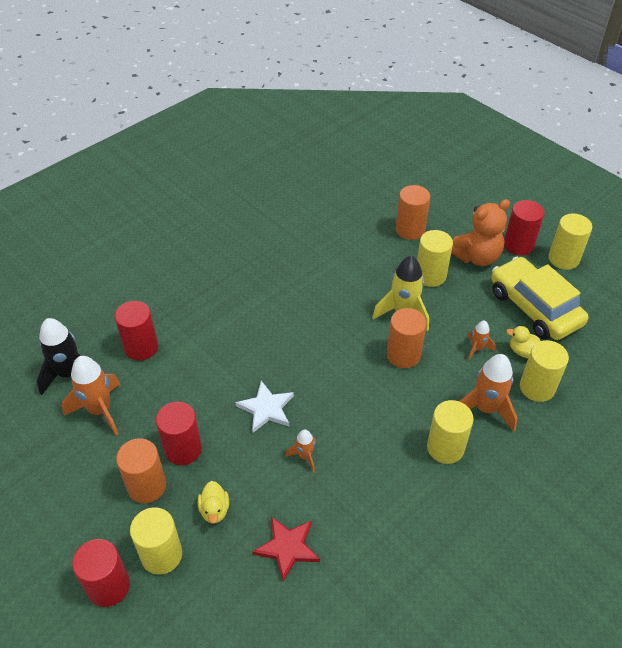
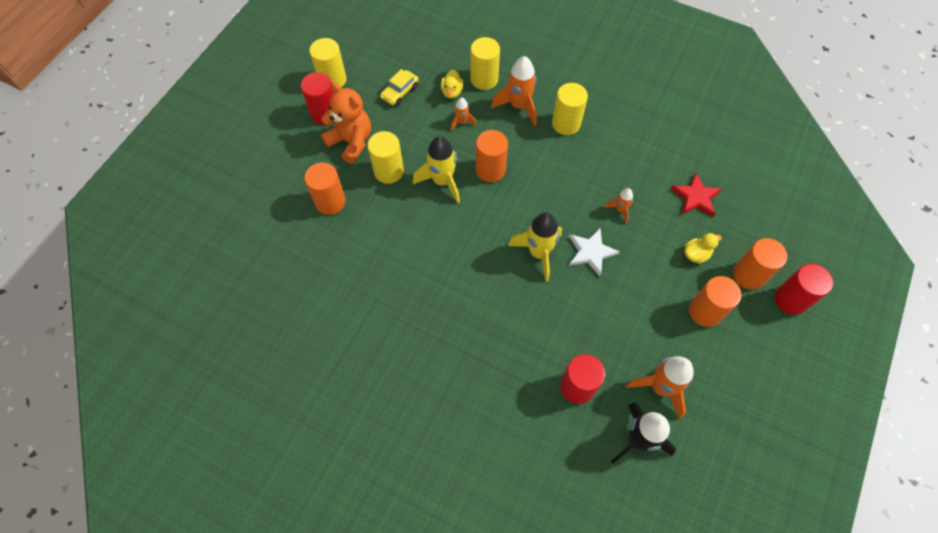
camera: 110 degrees left, 15 degrees up
yellow cylinder [130,507,182,575] -> orange cylinder [733,238,787,290]
red cylinder [156,402,202,465] -> none
yellow car [491,257,589,340] -> yellow car [380,69,419,105], size x0.48
none -> yellow rocket [508,212,562,282]

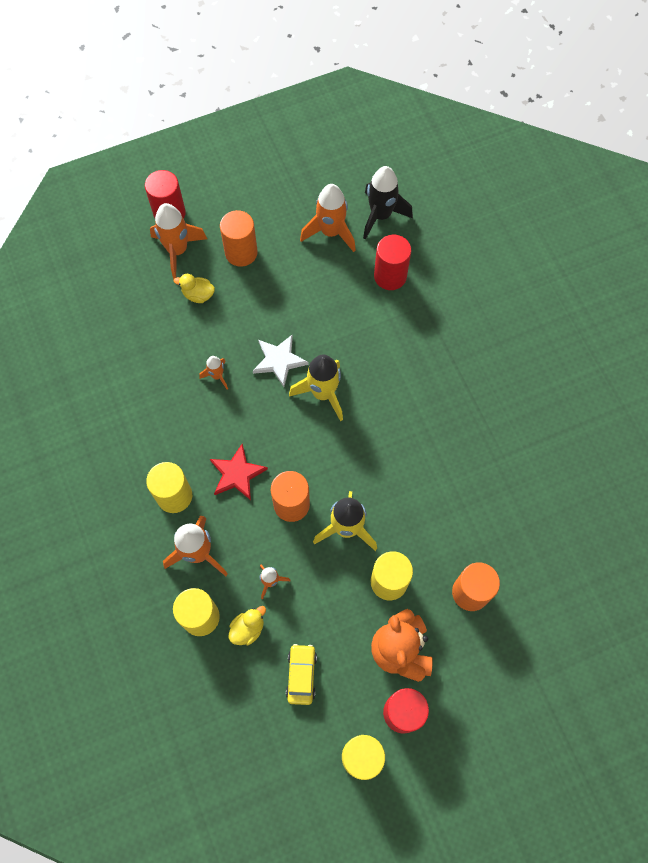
camera: 140 degrees left, 5 degrees up
yellow car [380,69,419,105] -> yellow car turned 75 degrees counterclockwise [286,644,317,705]
red star [670,173,722,217] -> red star moved to [210,444,268,500]
orange cylinder [733,238,787,290] -> orange rocket [150,203,207,279]

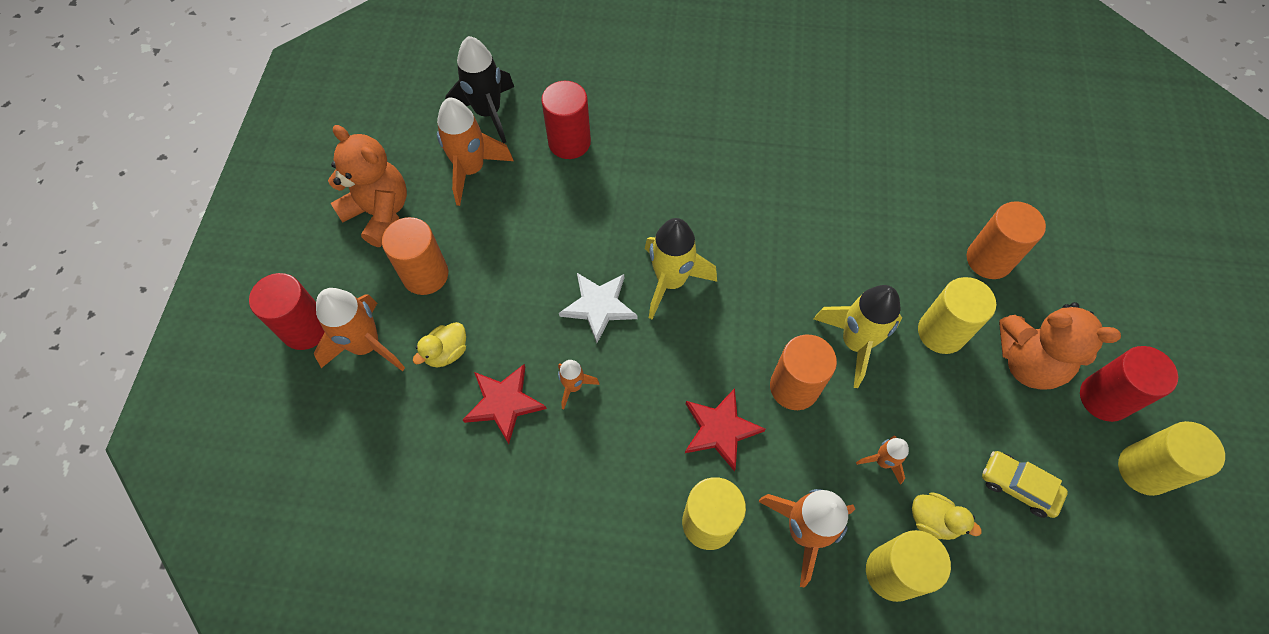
camera: 60 degrees left, 5 degrees down
yellow duck [229,606,266,646] -> yellow duck turned 135 degrees clockwise [912,493,982,540]
none -> orange teddy bear [328,125,407,247]
none -> red star [463,364,547,444]

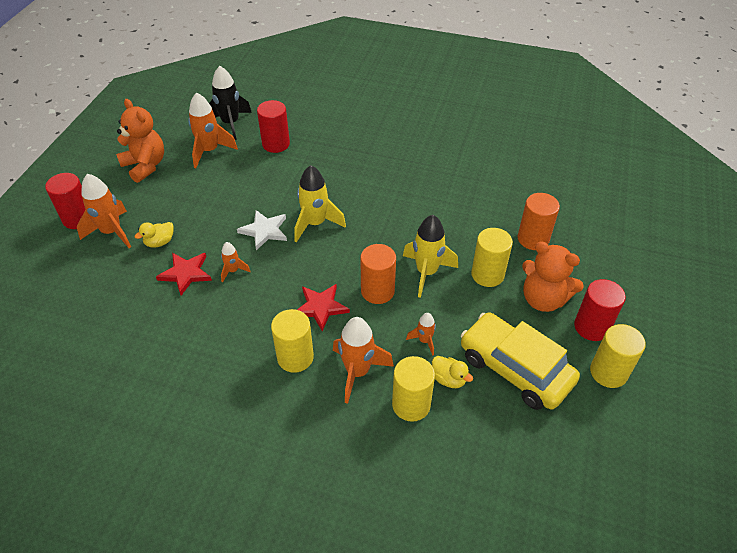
camera: 10 degrees right, 15 degrees down
orange cylinder [382,217,448,295] -> none
yellow car [982,451,1068,518] -> yellow car [461,312,580,410], size x2.09

